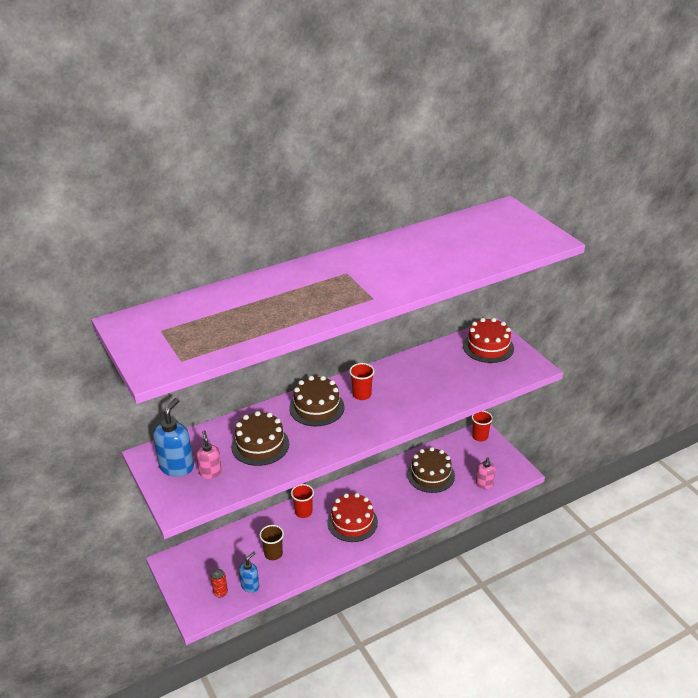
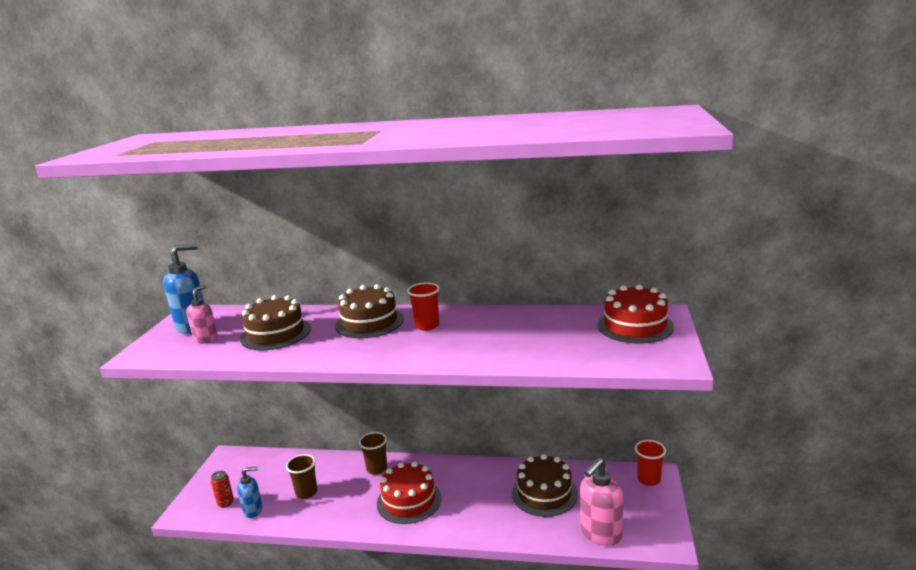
camera: 40 degrees right, 15 degrees down
red cup [291,484,314,518] -> brown cup [359,432,387,475]
pink soap dispenser [476,457,496,489] -> pink soap dispenser [580,458,623,546], size x1.63

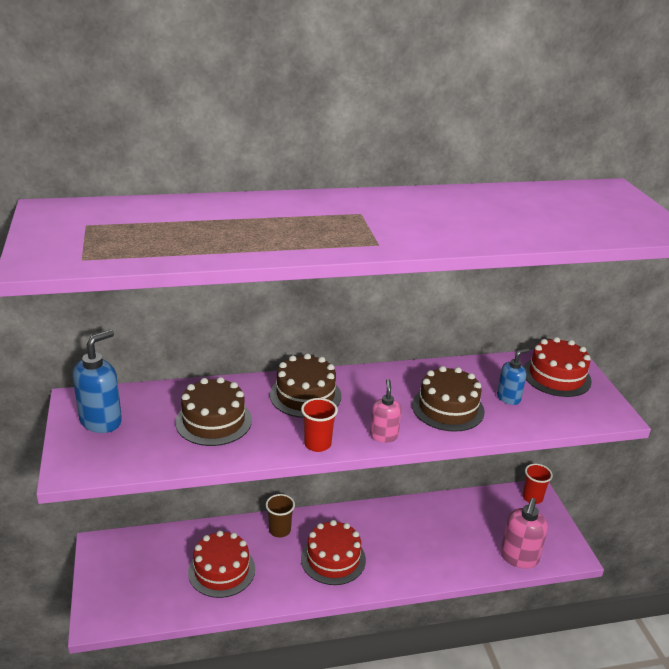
camera: 25 degrees left, 10 degrees up
pink soap dispenser [186,285,218,344] -> pink soap dispenser moved to [370,379,402,443]
red can [211,471,234,508] -> none
blue soap dispenser [237,467,263,518] -> blue soap dispenser moved to [497,348,529,405]
brown cup [286,454,317,499] -> red cake [188,531,255,598]
red cup [407,282,440,331] -> red cup moved to [301,398,338,452]
brown cake [512,454,578,517] -> brown cake moved to [412,366,485,432]

